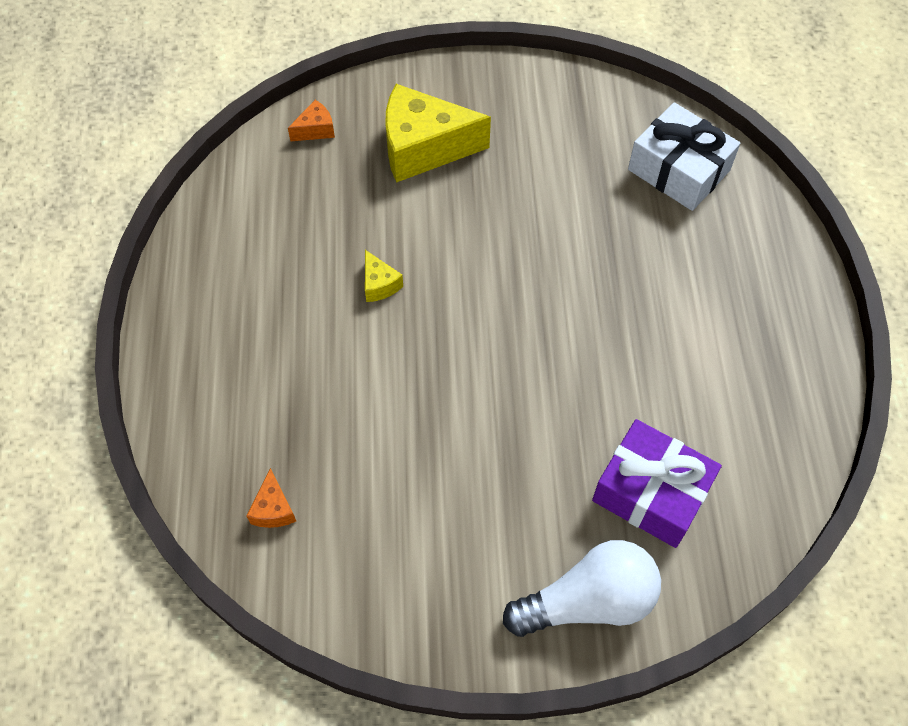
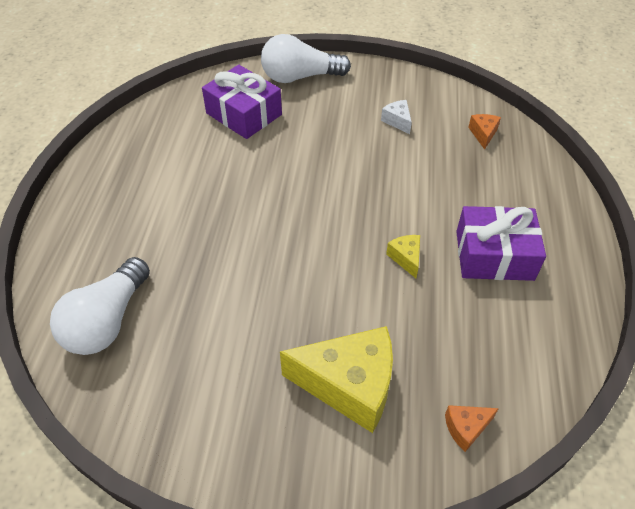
camera: 170 degrees left, 10 degrees down
white gift [628,102,740,211] -> white light bulb [50,257,150,355]
none -> white cheese [381,100,412,134]
none -> purple gift [456,206,546,281]

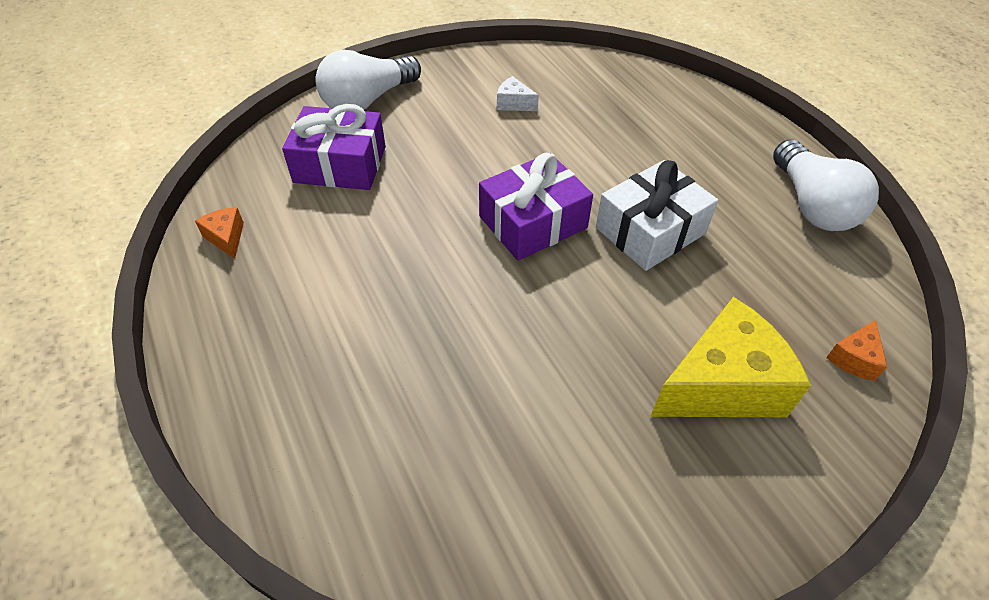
camera: 35 degrees left, 0 degrees up
white light bulb [50,257,150,355] -> white light bulb moved to [773,140,879,231]
yellow cheese [386,235,420,278] -> white gift [596,160,718,271]
purple gift [456,206,546,281] -> purple gift moved to [479,153,593,261]
orange cheese [468,114,501,150] -> orange cheese moved to [195,207,244,259]

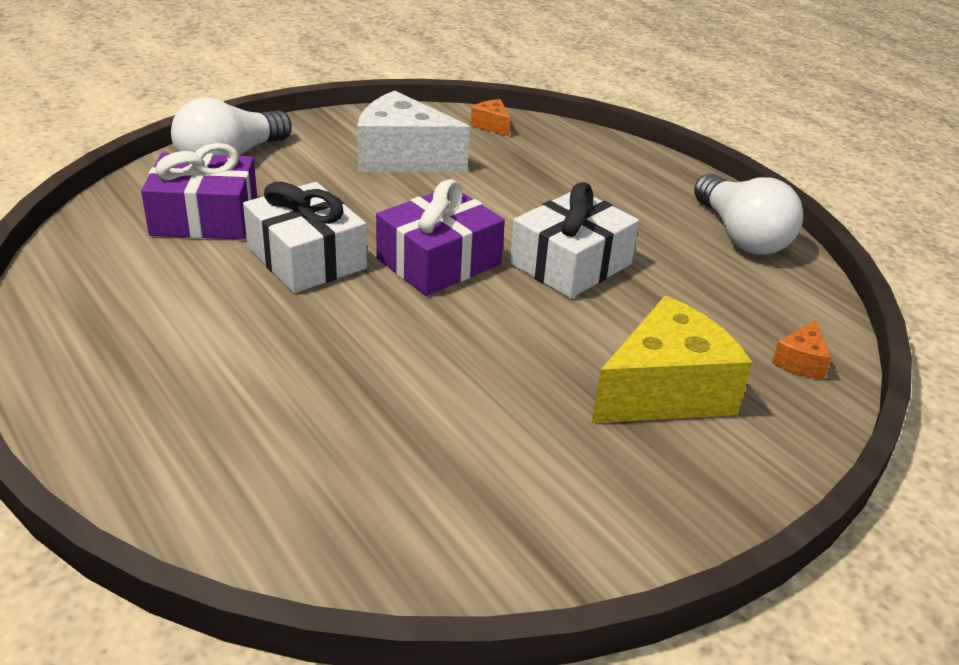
camera: 10 degrees left, 15 degrees down
orange cheese [195,207,244,259] -> orange cheese moved to [470,99,511,137]
white cheese [497,76,539,111] -> white cheese [357,91,470,172], size x2.28
none -> white gift [243,182,367,293]

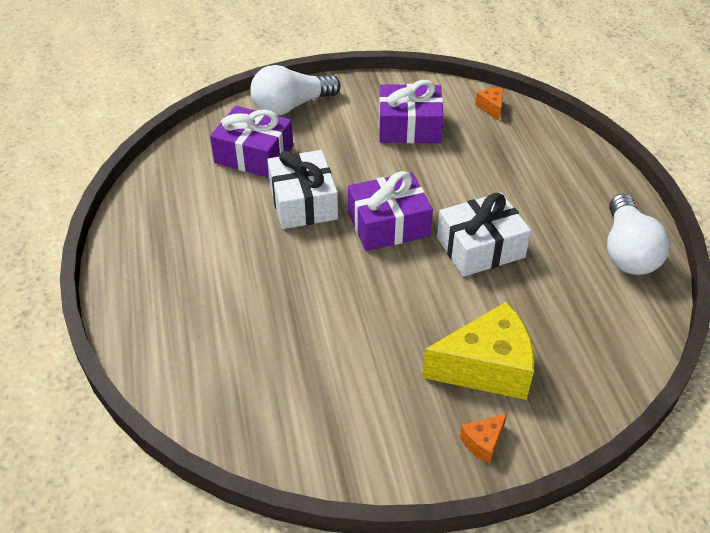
camera: 25 degrees right, 10 degrees up
white cheese [357,91,470,172] -> purple gift [379,80,444,143]
orange cheese [772,320,832,379] -> orange cheese moved to [460,413,507,464]

